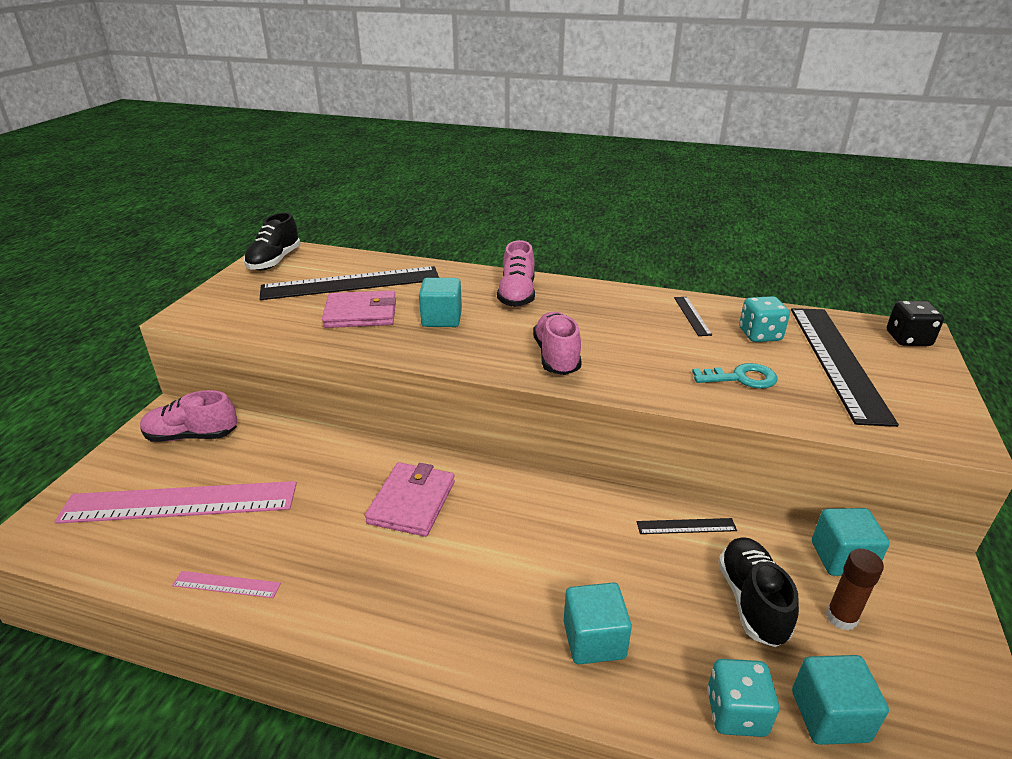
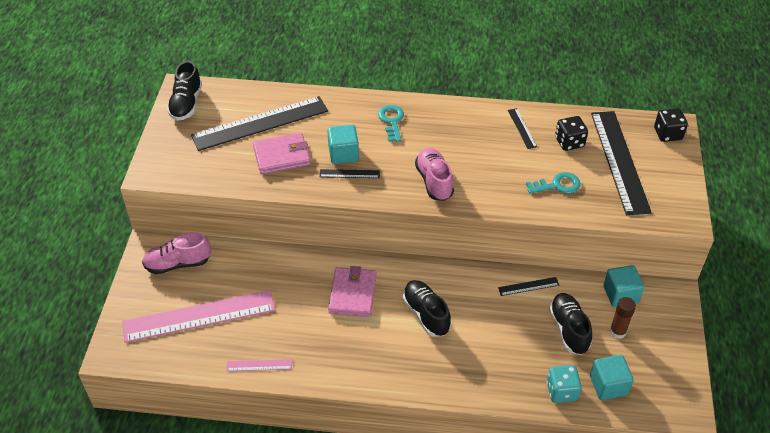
camera: 10 degrees left, 15 degrees up
pink shoe [497,240,535,307] -> turquoise key [378,105,404,142]
turquoise cube [564,582,632,664] -> none
turquoise dice [739,296,790,342] -> black dice [555,116,588,151]
none -> black ruler [319,169,380,178]
none -> black shoe [403,280,451,337]

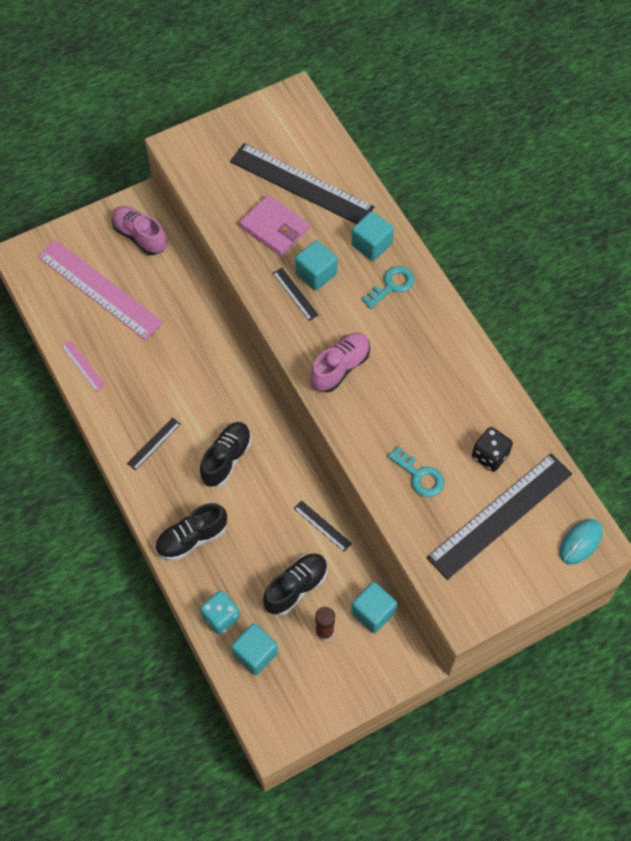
camera: 55 degrees right, 15 degrees up
black shoe [167,61,202,121] -> black shoe moved to [155,503,227,561]
pink wallet [328,266,377,317] -> none
black ruler [508,108,537,149] -> black ruler moved to [127,417,181,471]
black dice [654,108,688,142] -> turquoise mouse [559,519,603,564]
none -> turquoise cube [351,211,394,261]

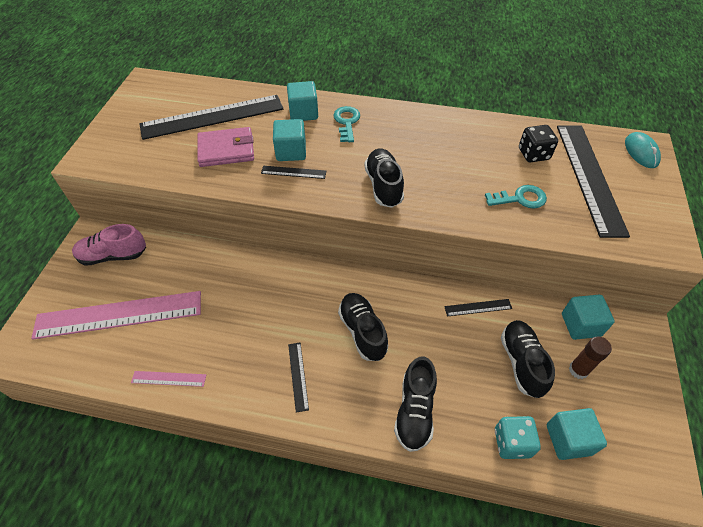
camera: 50 degrees left, 10 degrees down
pink shoe [310,333,370,392] -> black shoe [364,148,404,208]

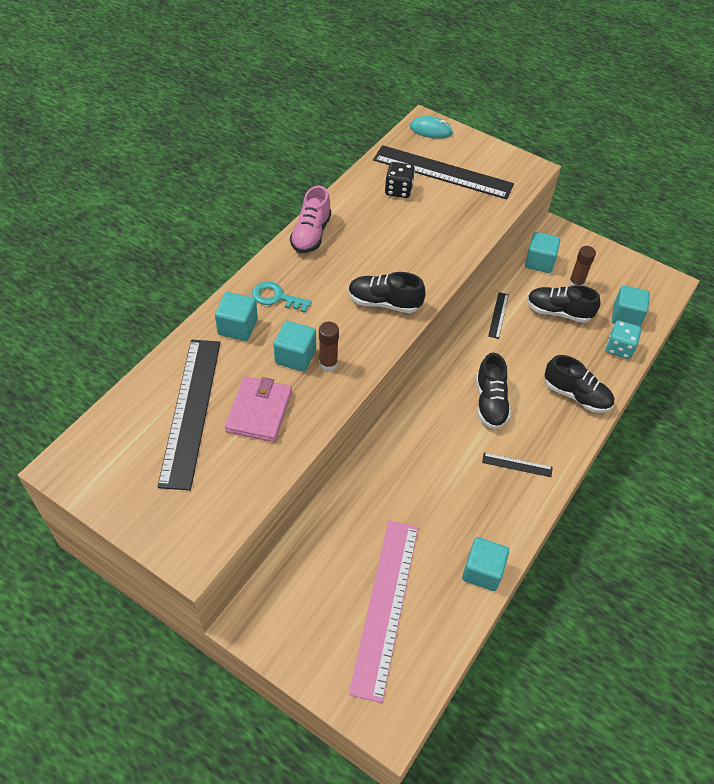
camera: 70 degrees left, 0 degrees up
pink shoe [72,224,146,266] -> pink shoe moved to [290,186,331,253]
pink ruler [131,371,206,387] -> turquoise cube [462,537,509,591]
black ruler [261,166,326,179] -> brown glue stick [319,322,339,371]
black shoe [338,293,388,361] -> black shoe turned 90 degrees counterclockwise [476,353,511,429]
turquoise key [485,185,547,208] -> none

